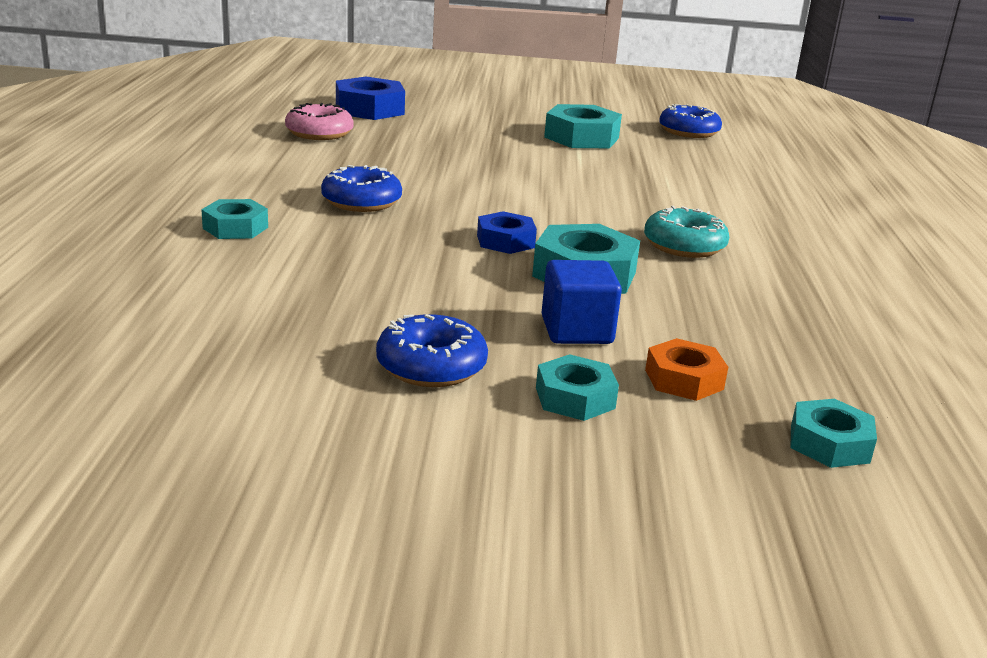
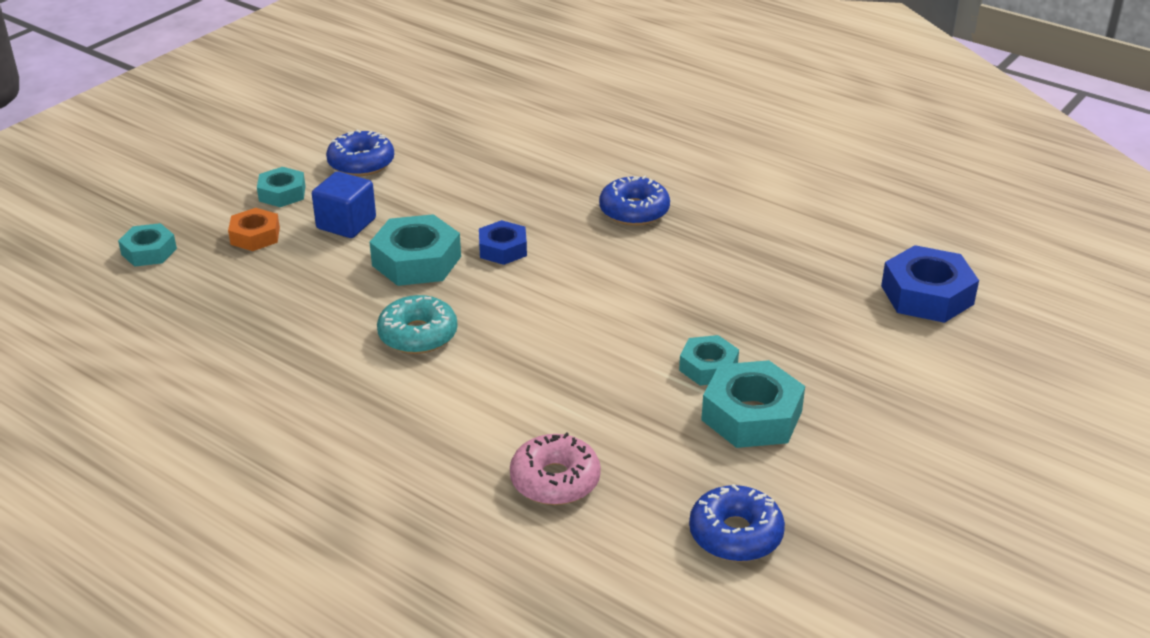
camera: 125 degrees right, 10 degrees up
turquoise nut [201,199,268,239] -> turquoise nut moved to [679,335,739,386]
pink donut [285,103,354,140] -> pink donut moved to [510,432,601,505]

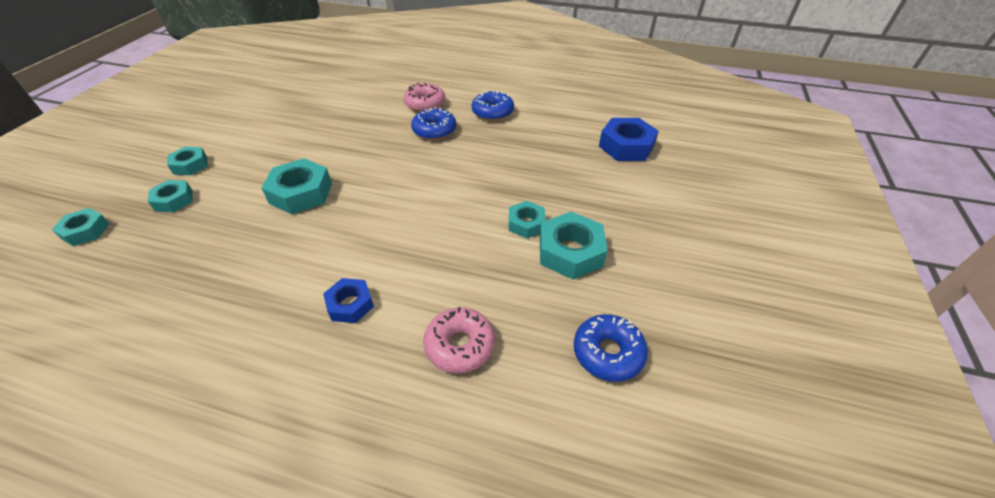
camera: 20 degrees left, 10 degrees up
orange nut [228,208,280,251] -> turquoise nut [148,180,193,213]
blue cube [312,171,376,238] -> none
blue donut [326,130,394,176] -> blue donut moved to [472,91,514,121]
turquoise donut [377,295,457,354] -> none
blue nut [479,220,527,265] -> blue nut moved to [323,278,374,323]
none -> pink donut [403,83,445,112]

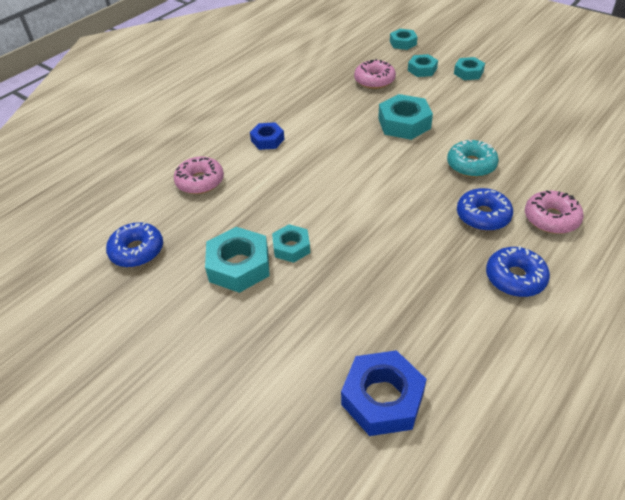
camera: 115 degrees right, 0 degrees up
none -> pink donut [354,59,396,89]
none -> turquoise donut [447,139,499,177]

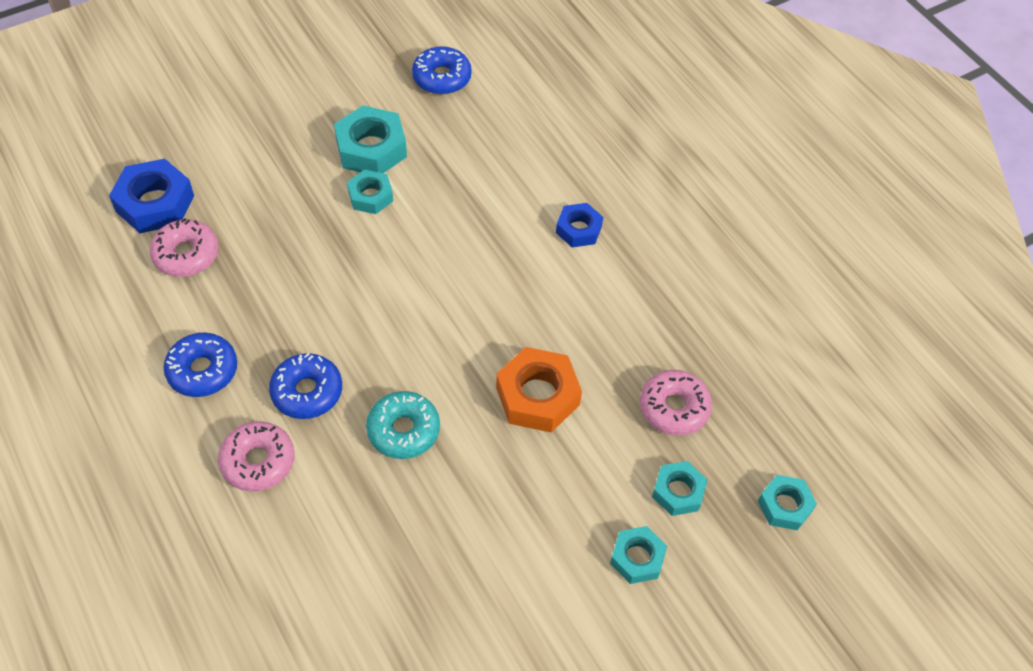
camera: 105 degrees right, 10 degrees up
pink donut [174,156,224,194] -> pink donut moved to [150,218,219,277]
turquoise nut [378,94,433,140] -> orange nut [496,347,582,433]

